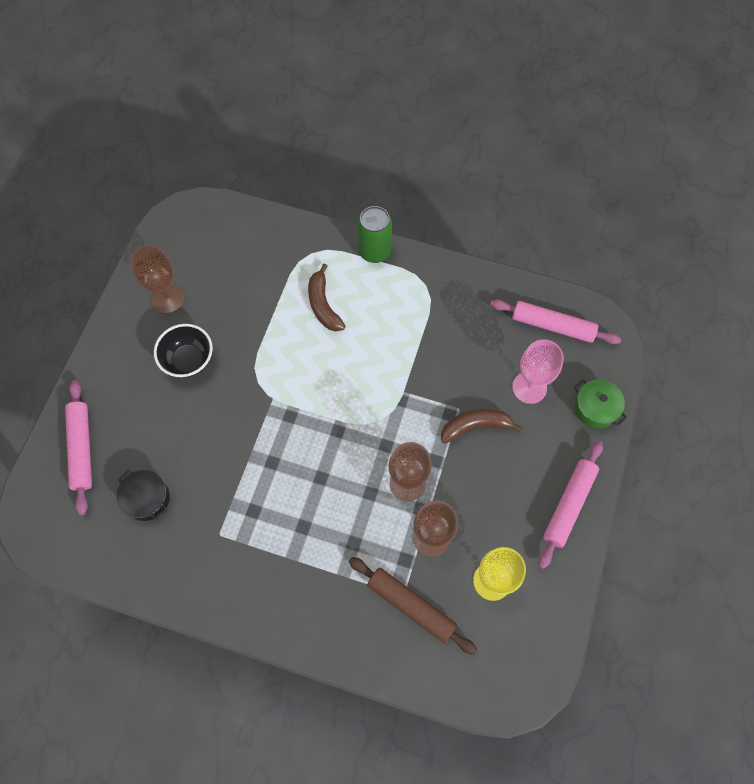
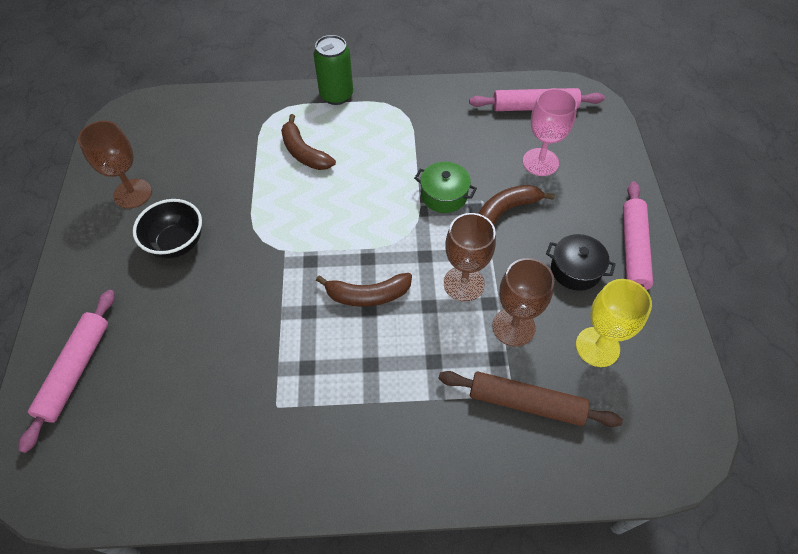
camera: 20 degrees left, 10 degrees down
pink rolling pin [65,380,92,515] -> pink rolling pin turned 45 degrees clockwise [18,290,115,453]
black pot [117,470,170,521] -> black pot moved to [546,234,616,291]
green pot [574,379,627,429] -> green pot moved to [414,162,477,213]
none -> brown banana [316,273,412,307]

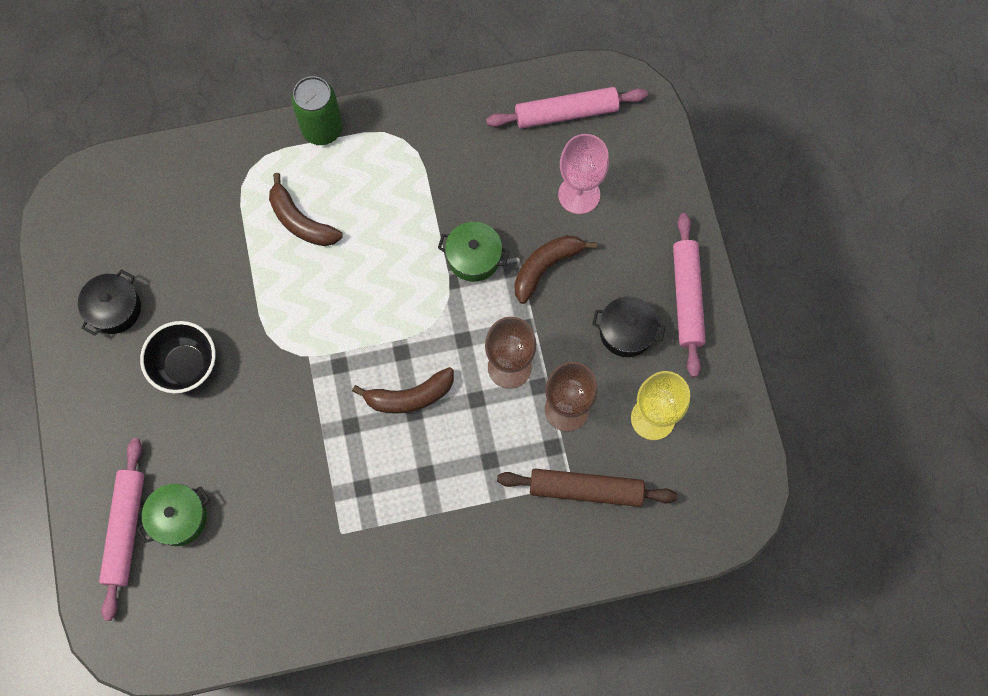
camera: 10 degrees left, 15 degrees up
brown goblet [78,121,152,209] -> black pot [78,269,141,336]
none -> green pot [137,484,210,546]

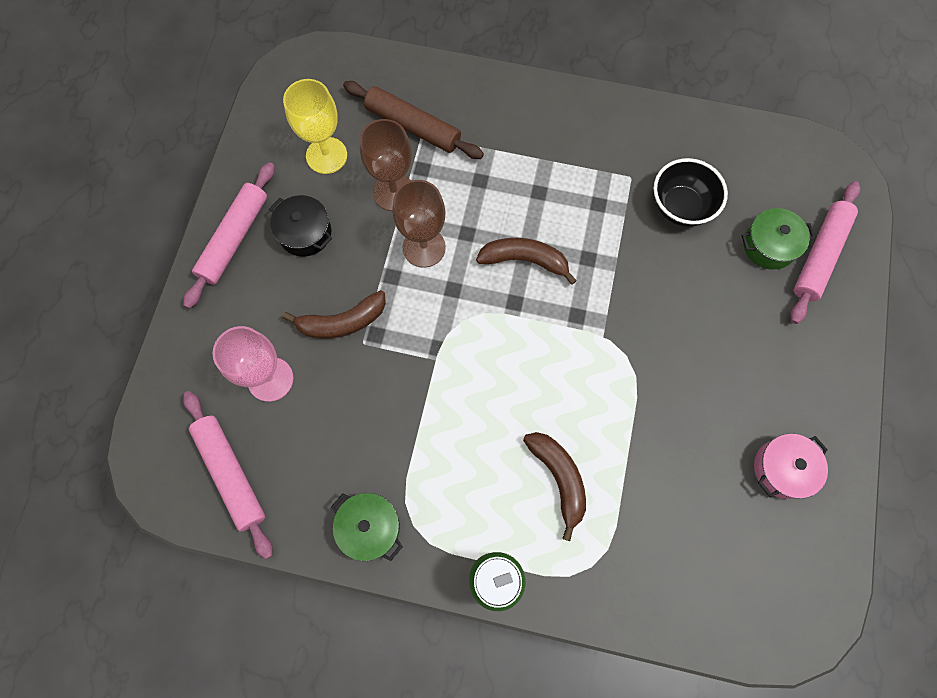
camera: 155 degrees left, 0 degrees up
black pot [78,269,141,336] -> pink pot [754,434,828,499]
black bowl [140,321,216,393] -> black bowl moved to [654,158,728,227]
green pot [438,222,510,282] -> green pot moved to [331,493,403,561]
pink rolling pin [486,87,648,129] -> pink rolling pin turned 45 degrees clockwise [183,391,273,559]

